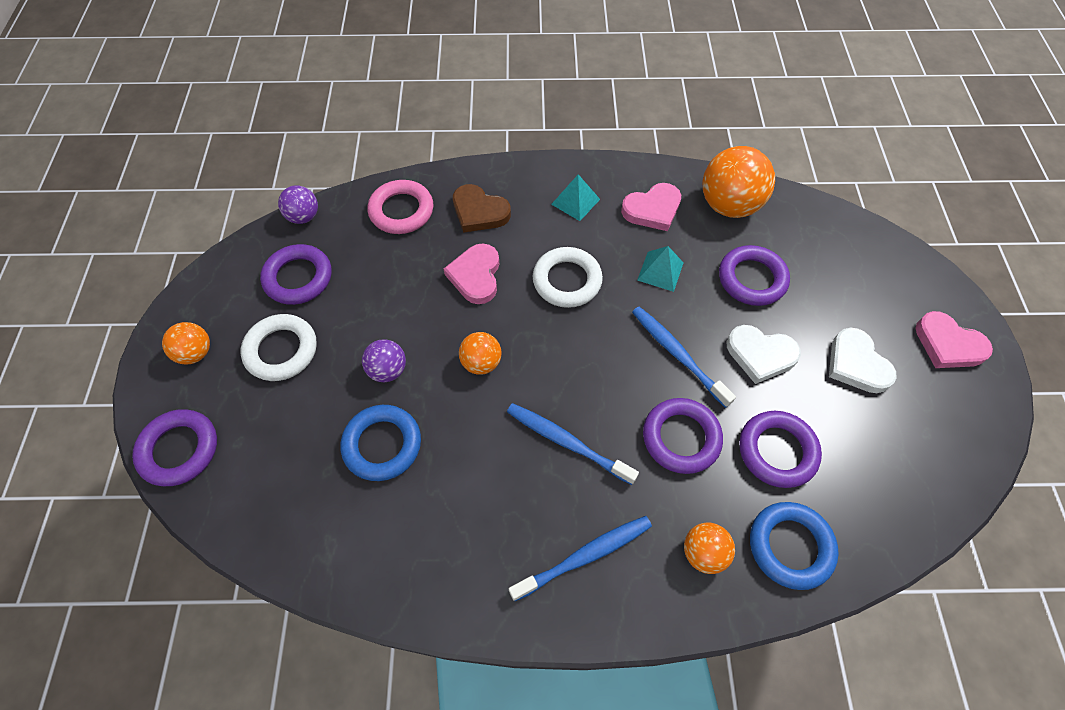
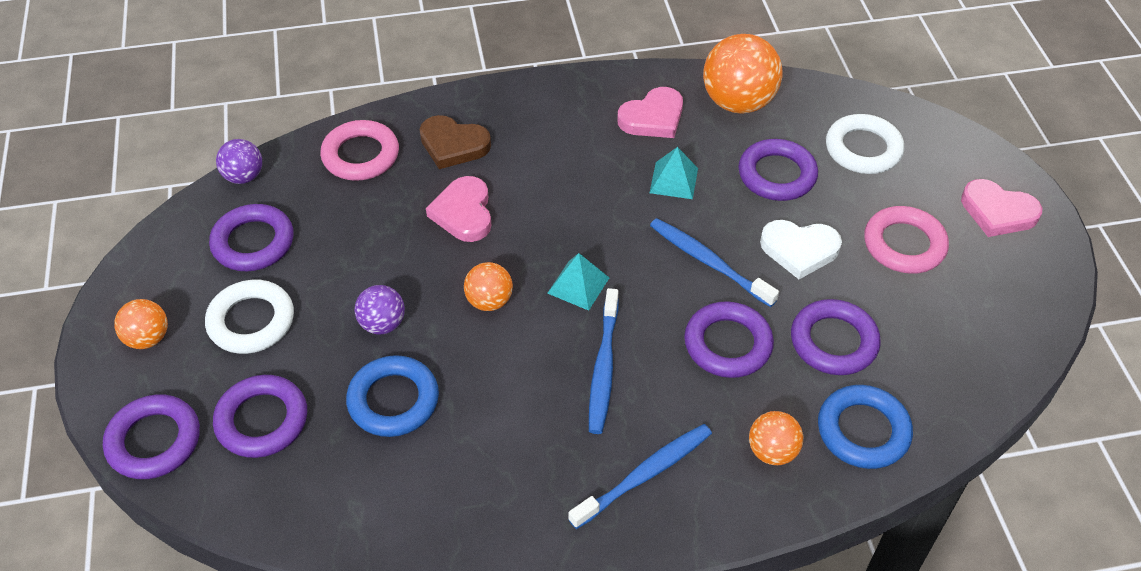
camera: 10 degrees left, 10 degrees down
blue toothbrush [507,403,639,485] -> blue toothbrush turned 105 degrees counterclockwise [589,288,619,434]
white ring [532,247,603,308] -> white ring moved to [826,114,904,174]
turquoise pyramid [551,174,600,221] -> turquoise pyramid moved to [547,253,609,311]
white heart [829,328,897,393] -> pink ring [864,206,949,274]
none -> purple ring [213,375,307,458]

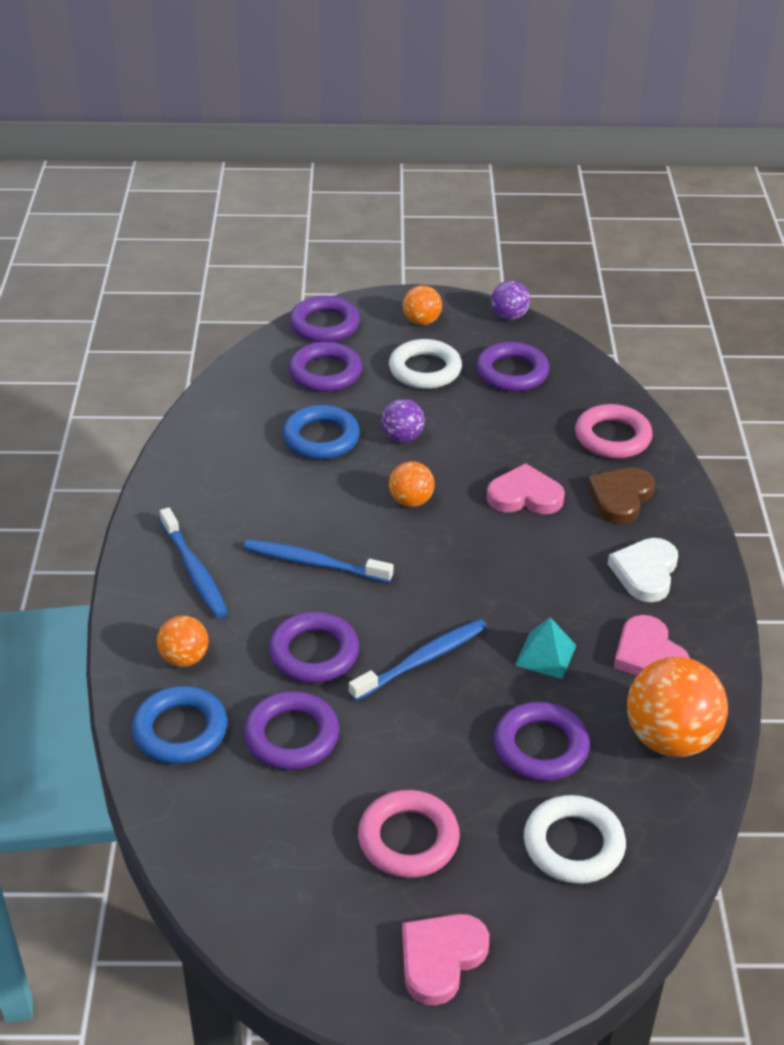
camera: 100 degrees right, 10 degrees down
purple ball [216,139,262,184] -> purple ball moved to [491,280,530,320]
turquoise pyramid [547,253,609,311] -> none
white heart [760,220,842,279] -> white heart moved to [608,538,678,602]

